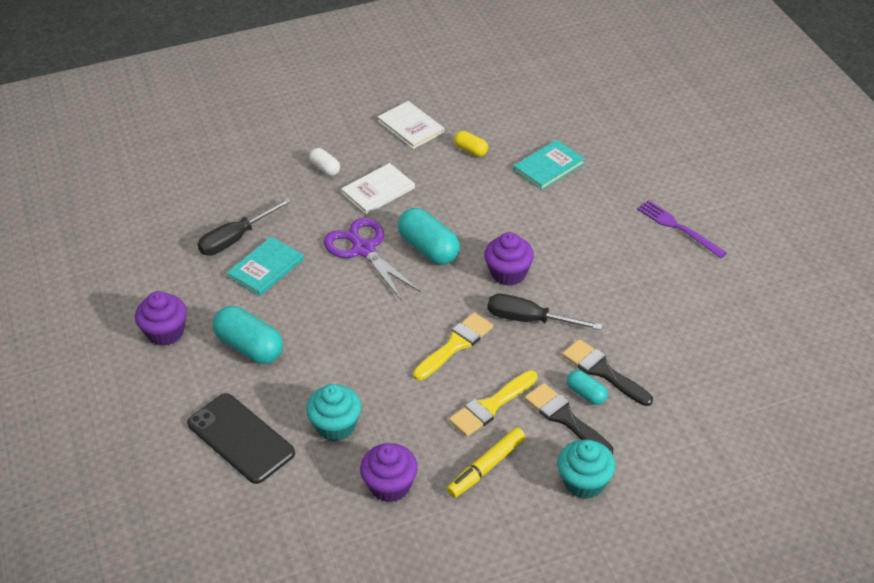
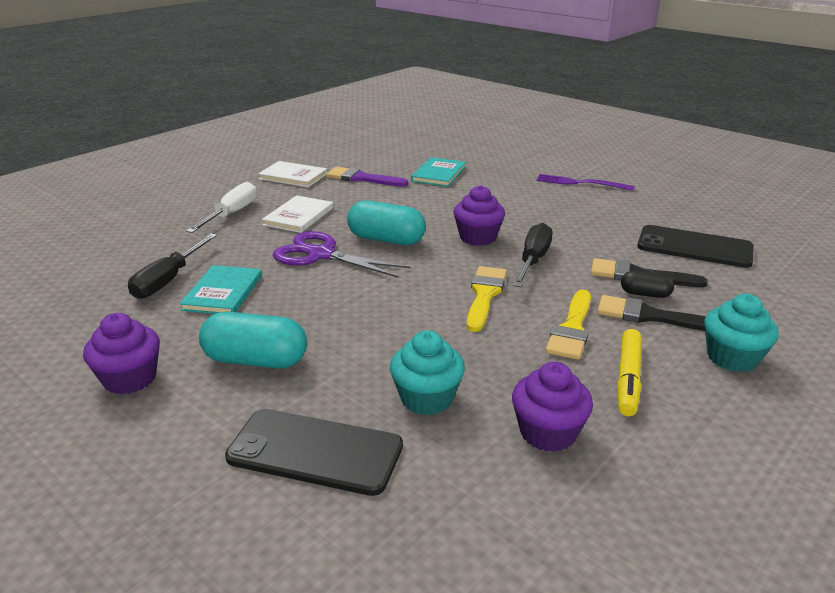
camera: 30 degrees left, 15 degrees down
white capsule [309,148,340,176] -> white screwdriver [186,182,257,233]
yellow capsule [454,131,488,157] -> purple brush [326,167,408,187]
black screwdriver [487,294,603,330] -> black screwdriver turned 120 degrees clockwise [513,223,553,287]
turquoise capsule [567,370,608,405] -> black capsule [621,271,674,298]
none -> black phone [637,225,754,268]

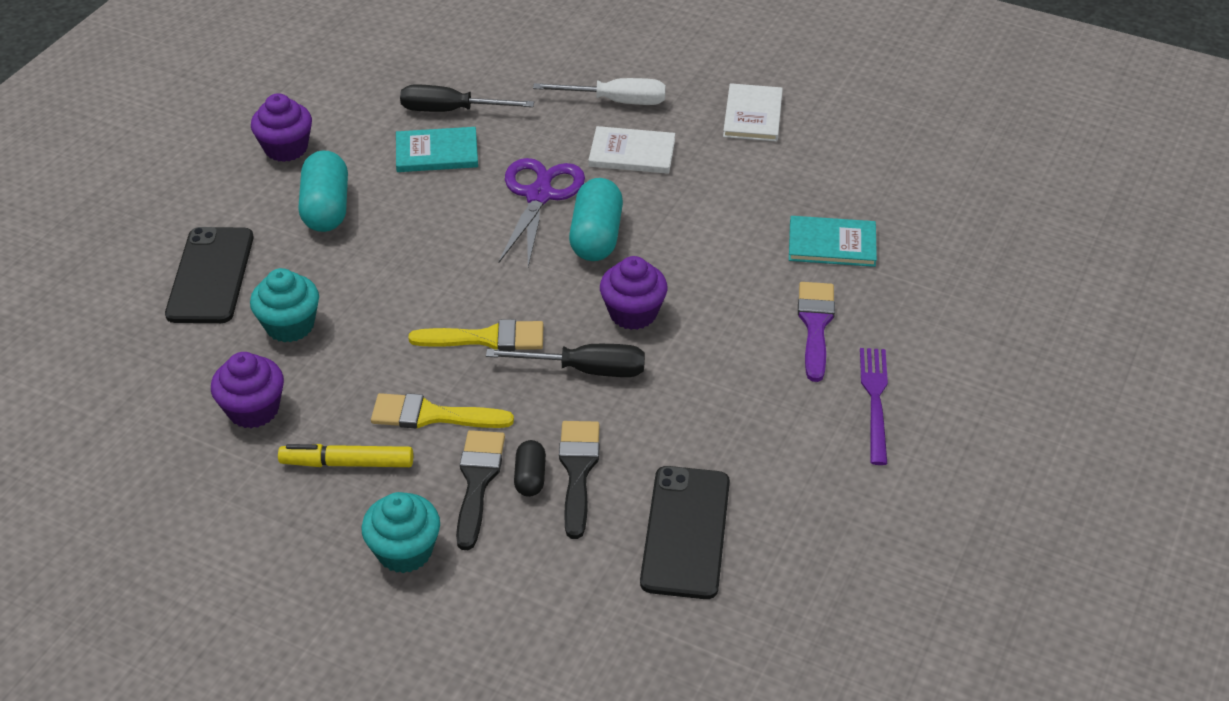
camera: 75 degrees right, 15 degrees up
purple brush [326,167,408,187] -> purple brush moved to [798,282,835,382]

